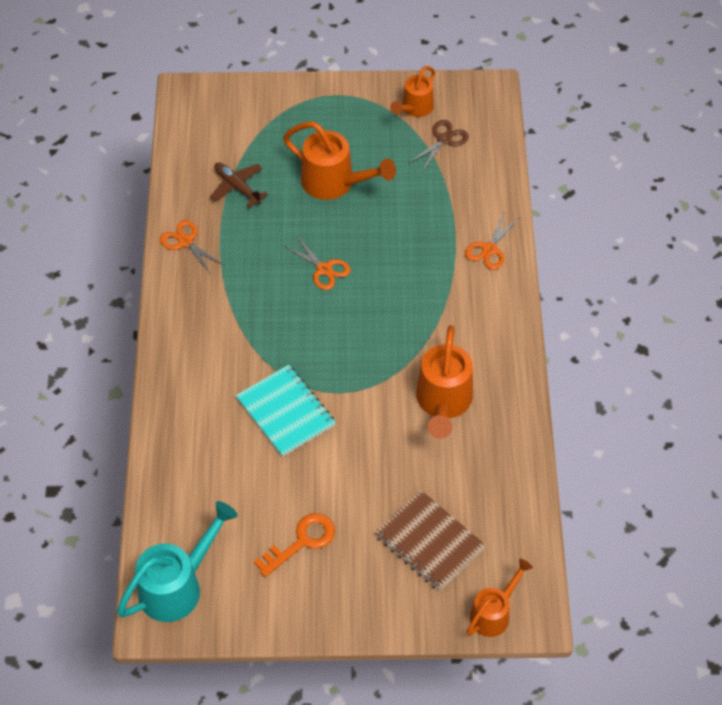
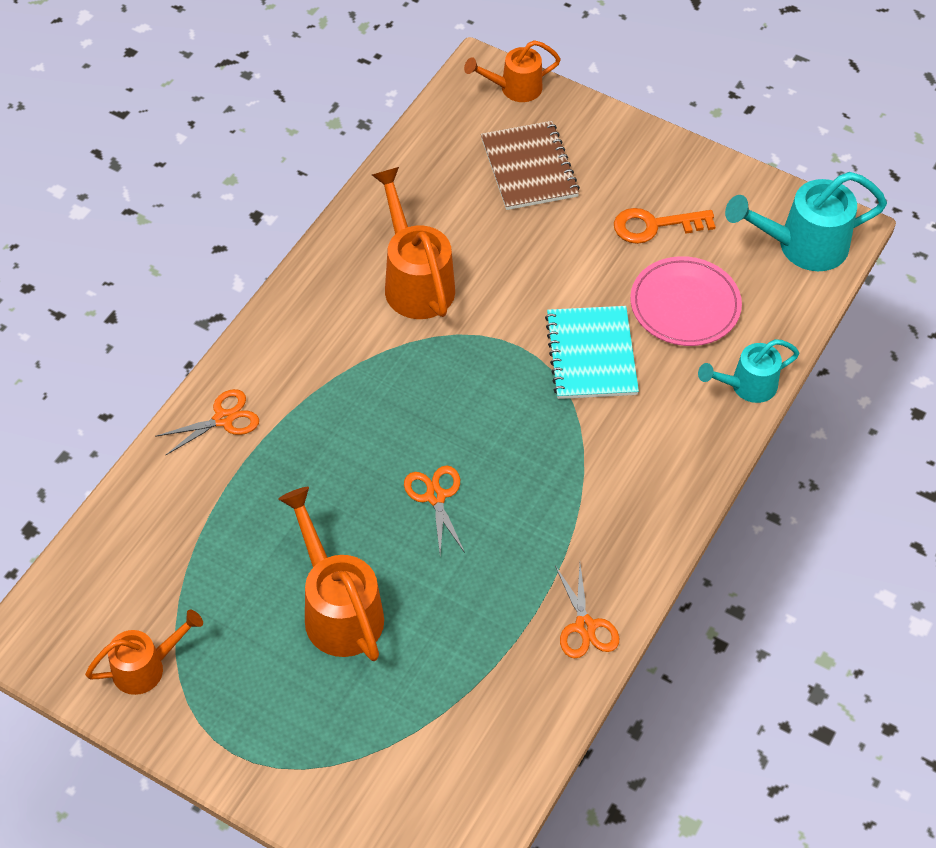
camera: 150 degrees left, 0 degrees up
brown plane [210,162,268,208] -> none
brown scissors [409,120,469,172] -> none
orange watering can [416,325,473,439] -> orange watering can turned 60 degrees counterclockwise [372,167,455,319]
none -> pink plate [630,256,742,346]
none -> turquoise watering can [698,339,799,403]

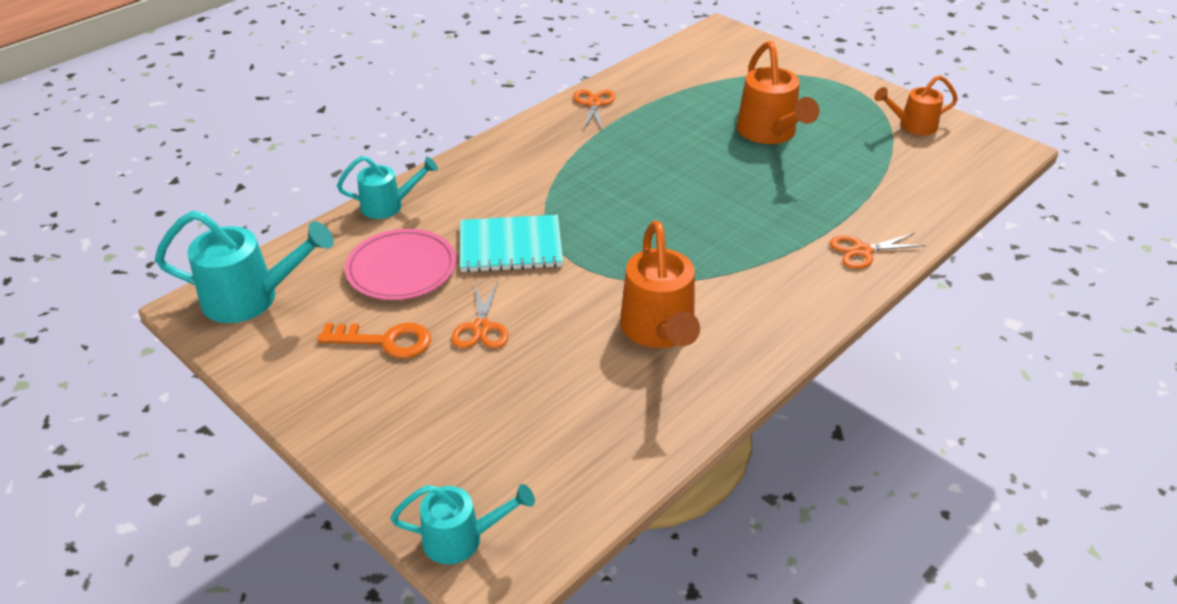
camera: 165 degrees left, 15 degrees down
orange scissors [404,465,465,554] -> orange scissors moved to [451,281,509,349]
orange watering can [464,40,561,102] -> turquoise watering can [390,484,535,564]
brown notebook [481,121,580,210] -> none
turquoise notebook [545,306,639,399] -> turquoise notebook turned 75 degrees clockwise [460,215,563,273]

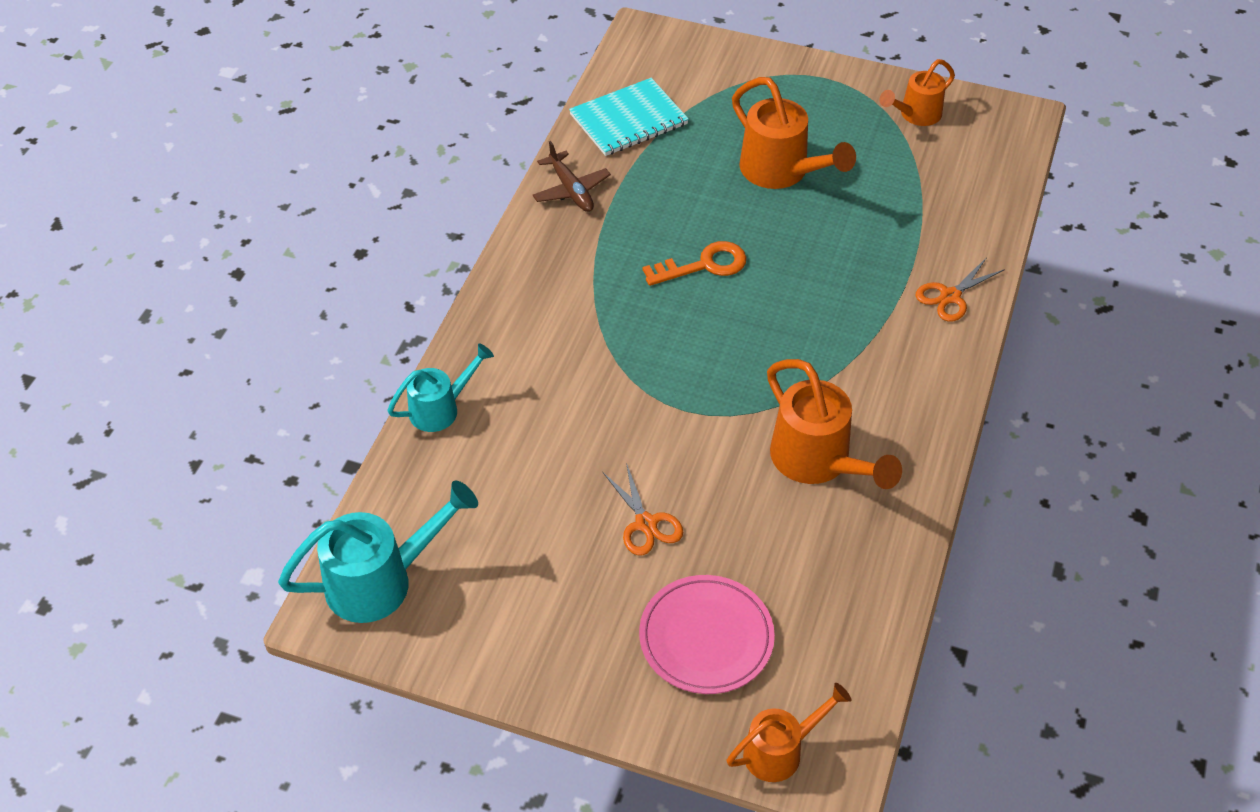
camera: 25 degrees left, 10 degrees up
orange key [317,323,431,359] -> orange key moved to [643,241,747,286]
pink plate [345,229,456,300] -> pink plate moved to [639,575,775,694]
turquoise watering can [390,484,535,564] -> orange watering can [727,683,851,782]
turquoise notebook [460,215,563,273] -> turquoise notebook moved to [569,78,689,156]
orange scissors [573,90,615,131] -> brown plane [533,141,611,212]

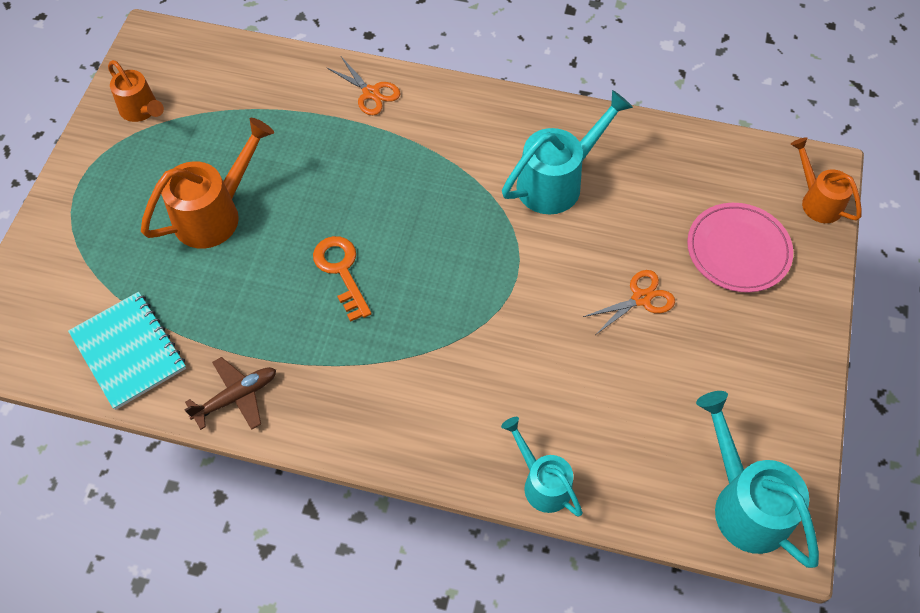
camera: 95 degrees left, 10 degrees up
orange watering can [767,359,902,489] -> turquoise watering can [502,90,633,215]

